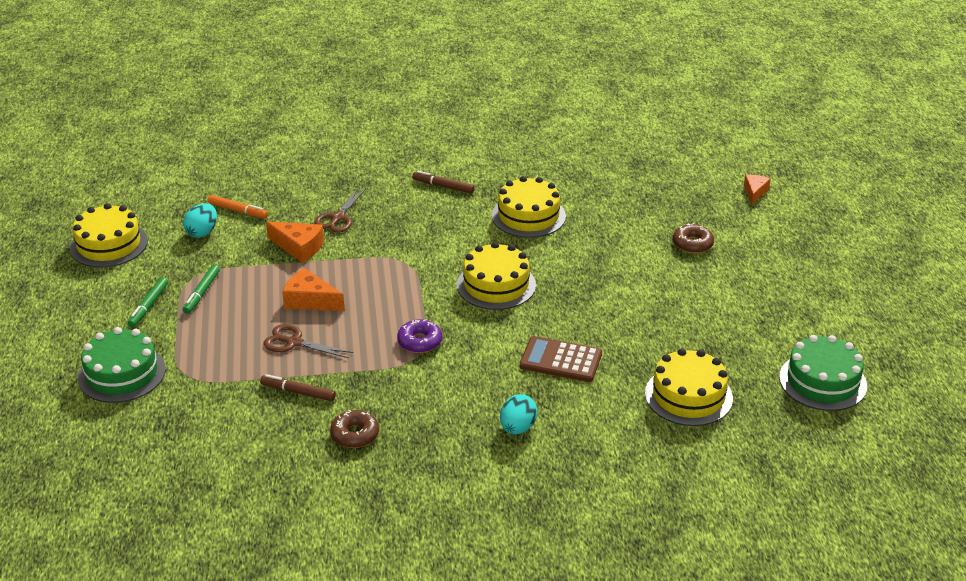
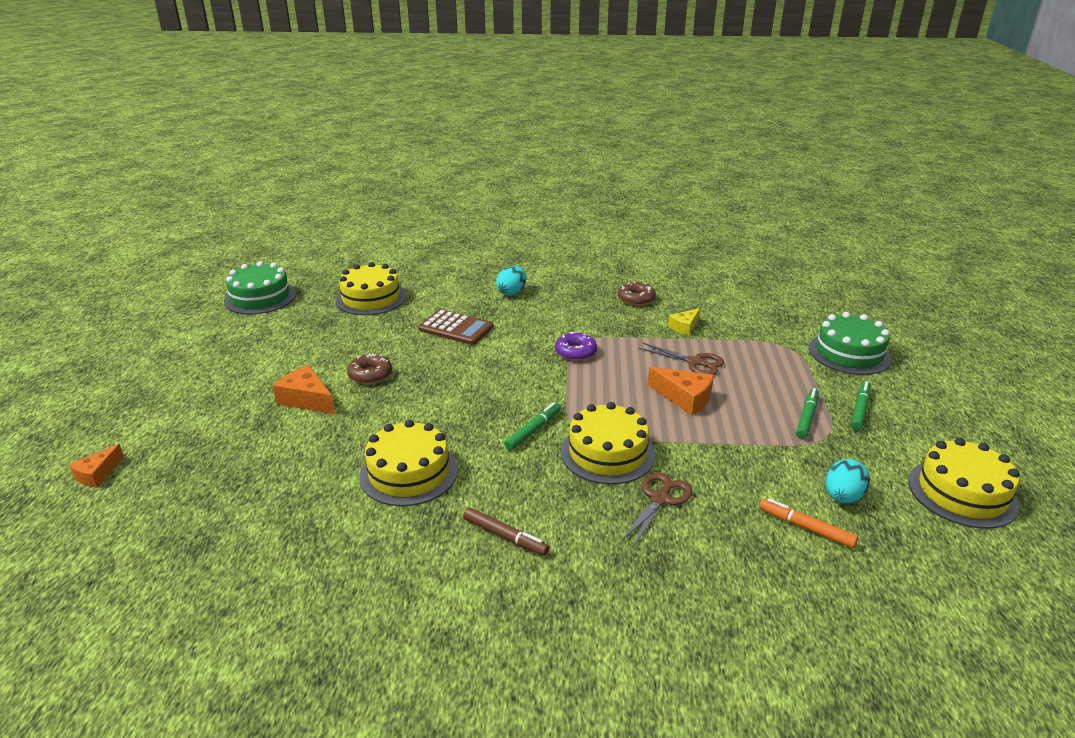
camera: 170 degrees left, 5 degrees down
brown marker [260,374,336,401] -> yellow cheese [668,308,700,336]
orange cheese [266,221,324,263] -> orange cheese moved to [272,365,335,414]
yellow cake [457,242,536,310] -> yellow cake moved to [561,402,655,484]
brown donut [673,223,714,254] -> brown donut moved to [347,354,392,384]
none -> green marker [504,402,561,450]

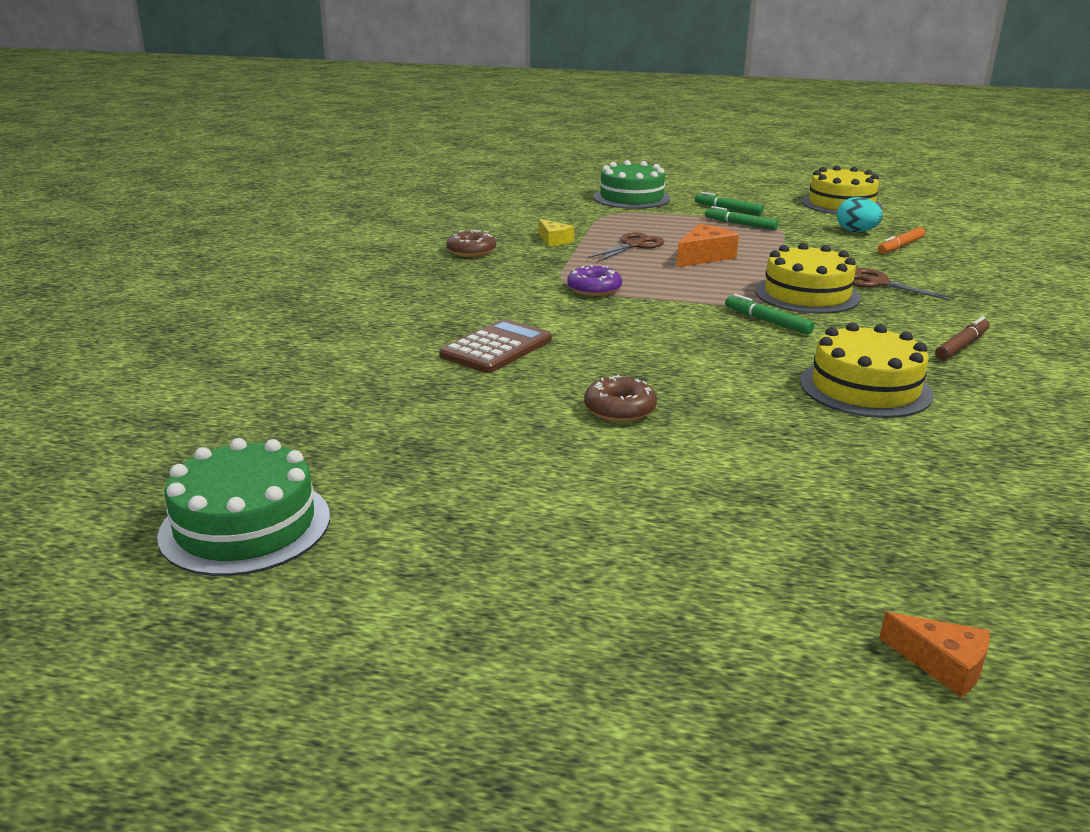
camera: 80 degrees left, 5 degrees down
orange cheese [272,365,335,414] -> none
yellow cake [335,262,406,315] -> none
turquoise egg [496,266,526,296] -> none

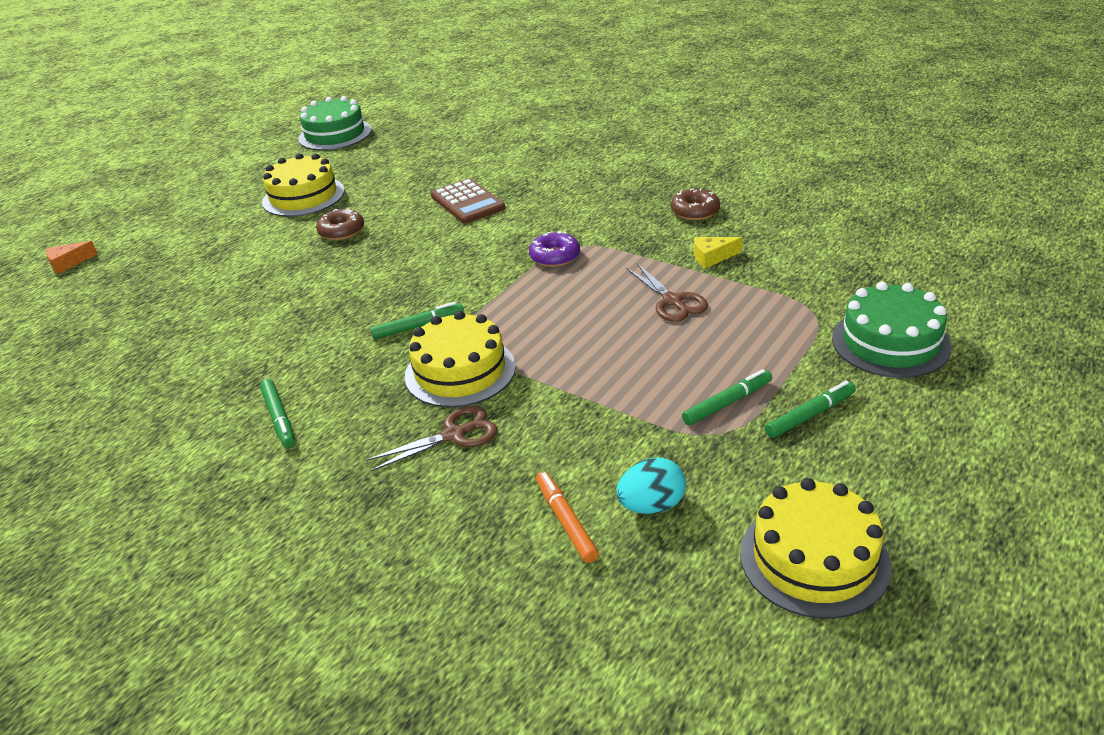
camera: 115 degrees right, 10 degrees up
orange cheese [677,224,739,267] -> none
yellow cake [800,322,933,418] -> yellow cake moved to [262,153,345,217]
brown marker [935,316,990,360] -> green marker [260,379,295,448]

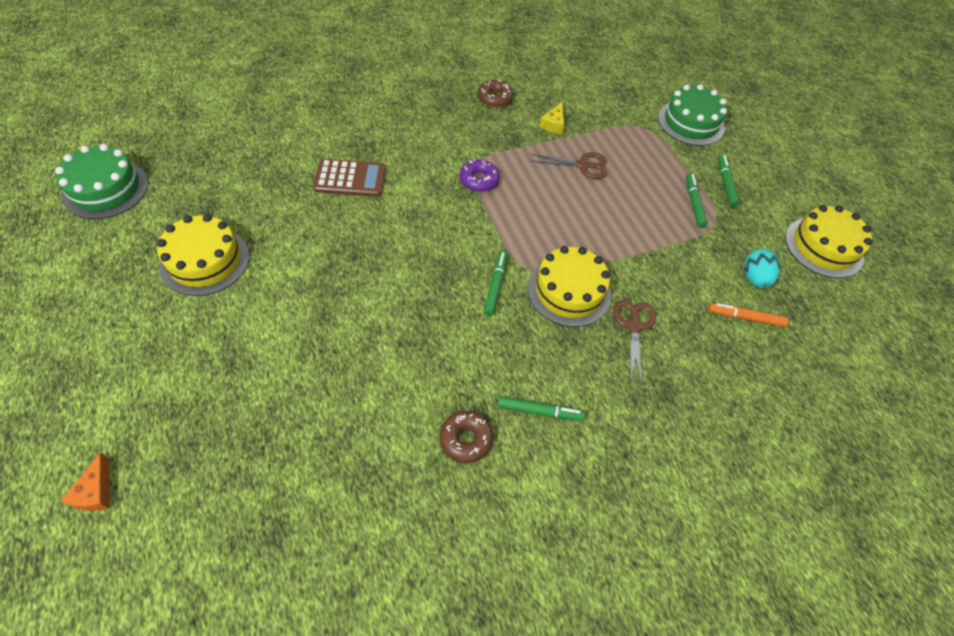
camera: 65 degrees left, 20 degrees up
brown donut [316,209,364,240] -> brown donut moved to [440,411,493,463]

